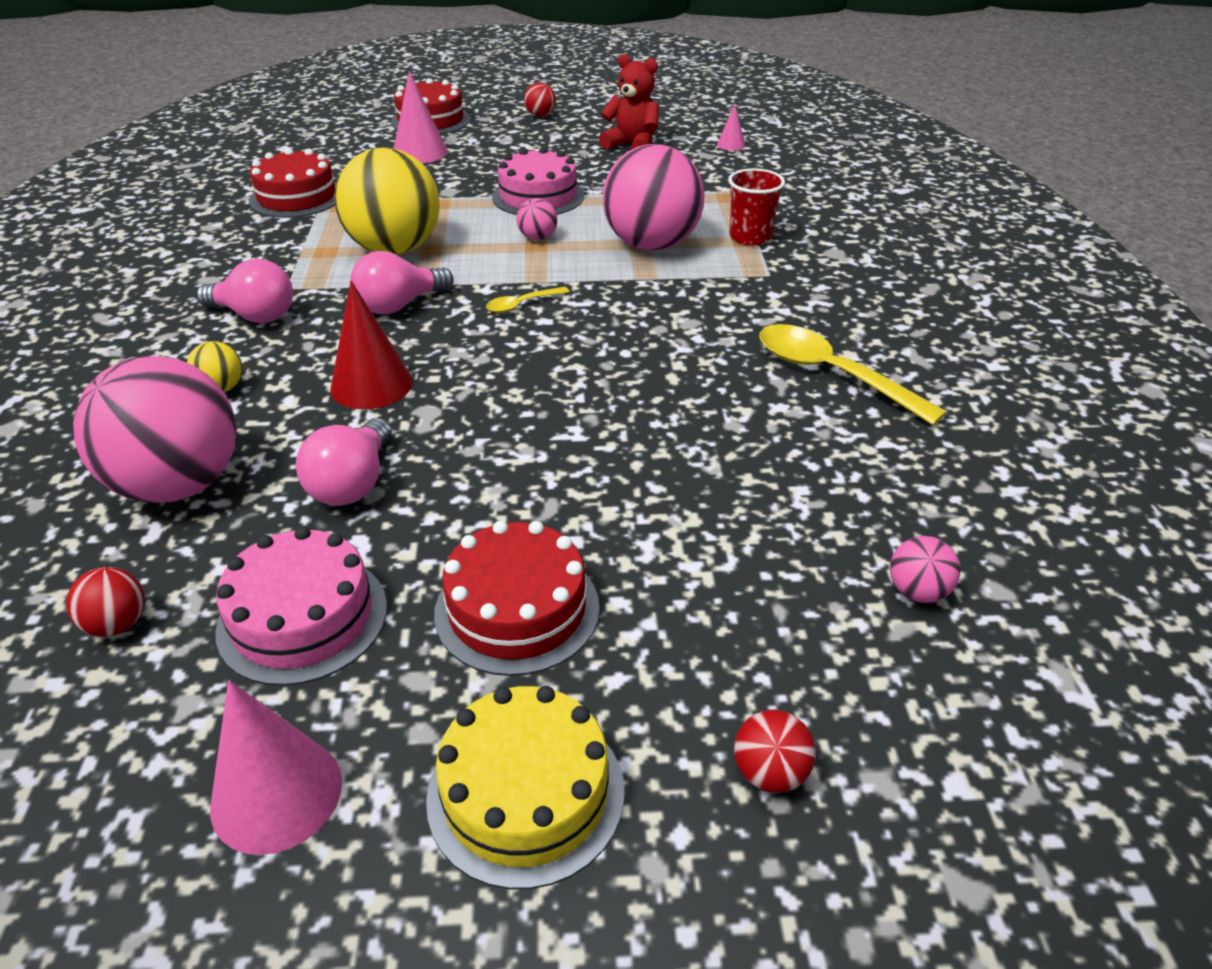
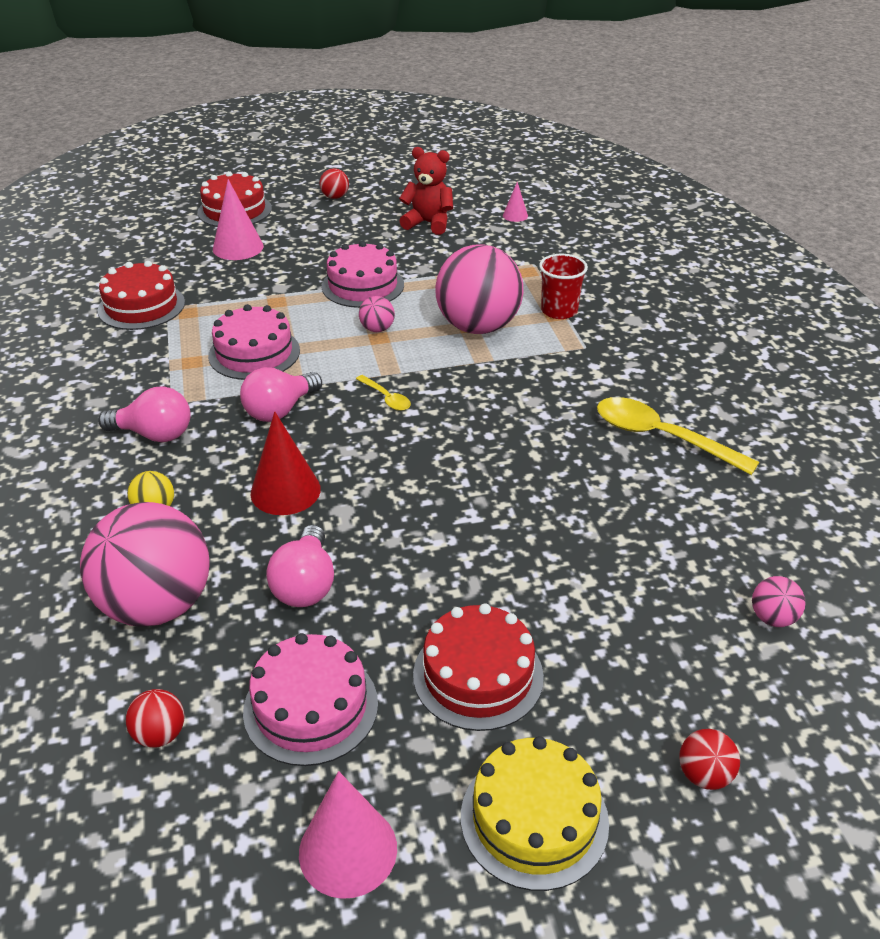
camera: 10 degrees left, 0 degrees up
yellow ball [334,147,440,255] -> pink cake [208,304,300,380]
yellow spoon [486,287,569,313] -> yellow spoon turned 90 degrees counterclockwise [356,375,411,411]

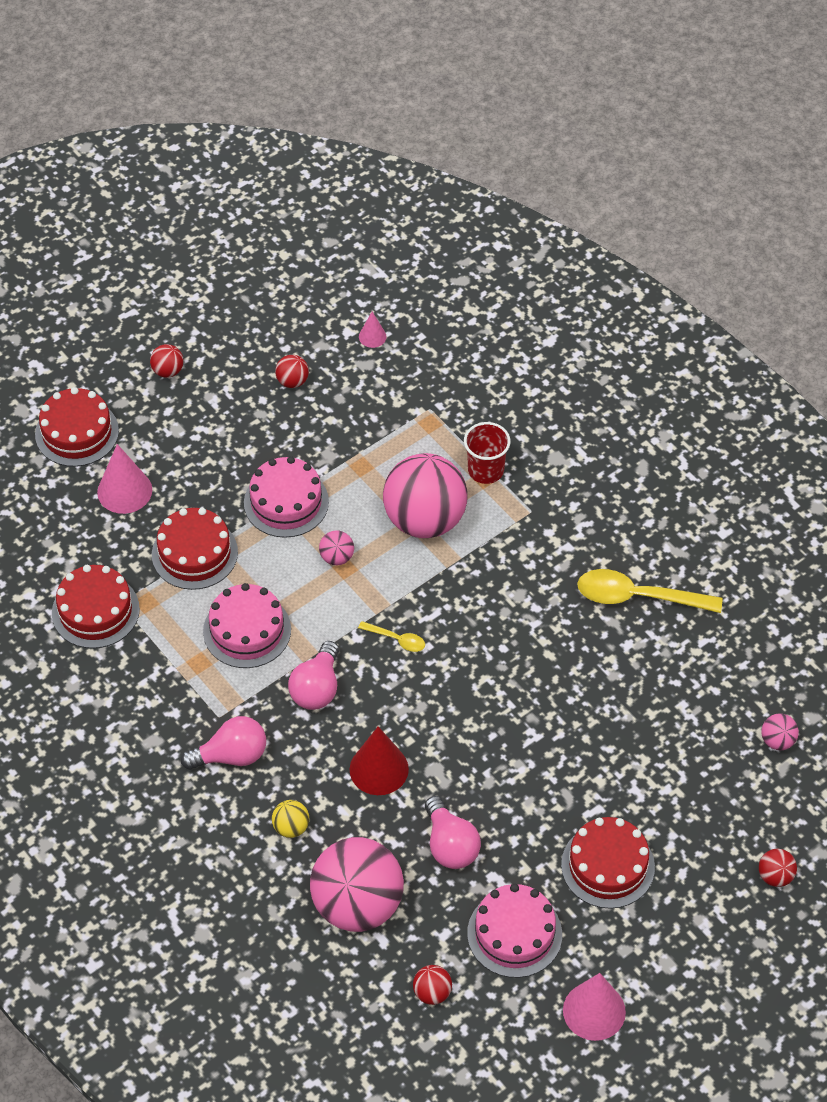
camera: 25 degrees left, 15 degrees up
red teddy bear [399,147,453,235] -> red ball [275,355,309,388]
yellow cake [461,736,609,891] -> none
none -> red cake [152,508,238,590]

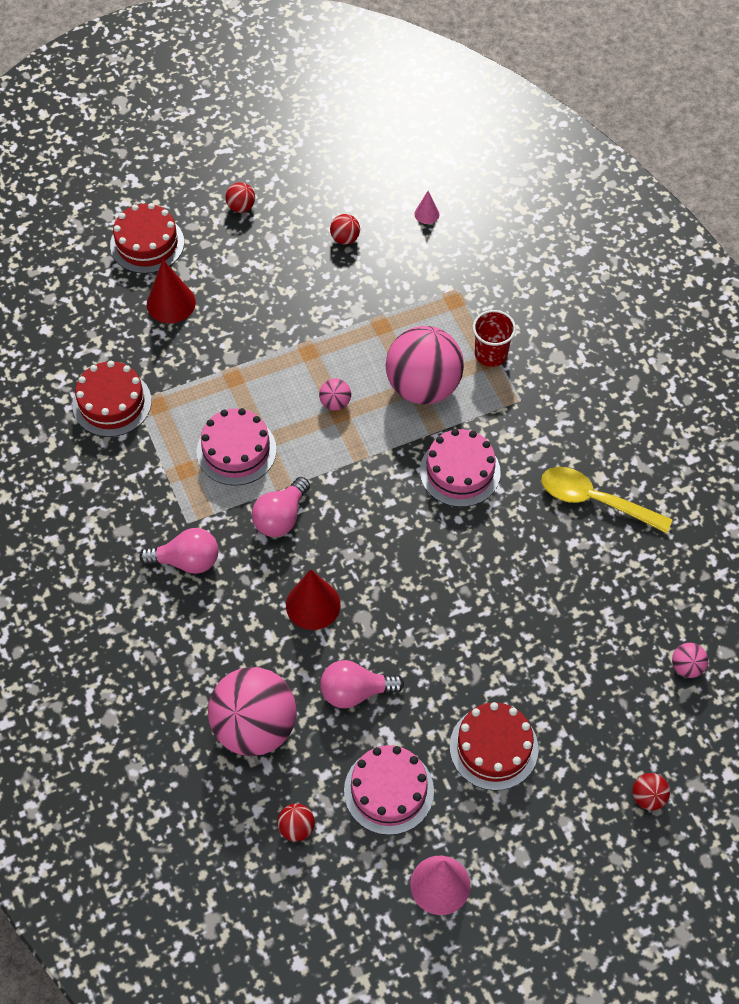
camera: 15 degrees right, 5 degrees up
pink cone [97,444,152,514] -> red cone [147,260,196,323]
red cake [152,508,238,590] -> none
pink cake [244,456,329,538] -> pink cake moved to [420,429,501,507]
yellow ball [272,800,309,838] -> none
yellow spoon [358,621,425,652] -> none
pink light bulb [425,796,481,869] -> pink light bulb turned 90 degrees clockwise [320,660,404,708]

